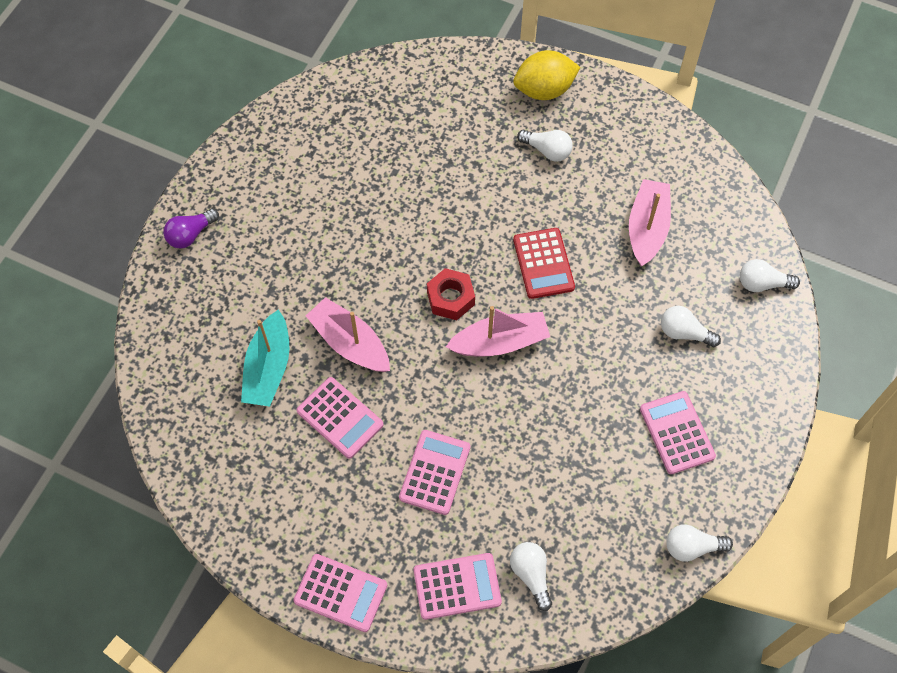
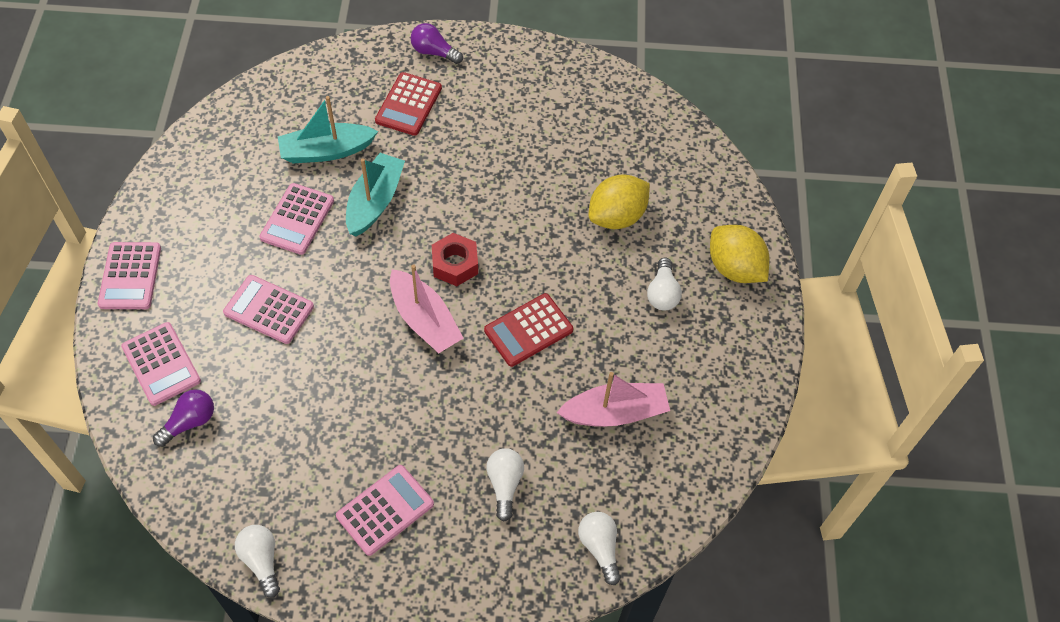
camera: 65 degrees right, 5 degrees down
pink boat [306,297,390,372] -> turquoise boat [346,153,405,236]
pink calculator [399,430,470,515] -> pink calculator turned 150 degrees counterclockwise [223,275,314,344]
white light bulb [510,542,552,611] -> purple light bulb [153,389,214,447]
none -> red calculator [375,72,442,136]
none -> yellow lemon [589,174,650,229]

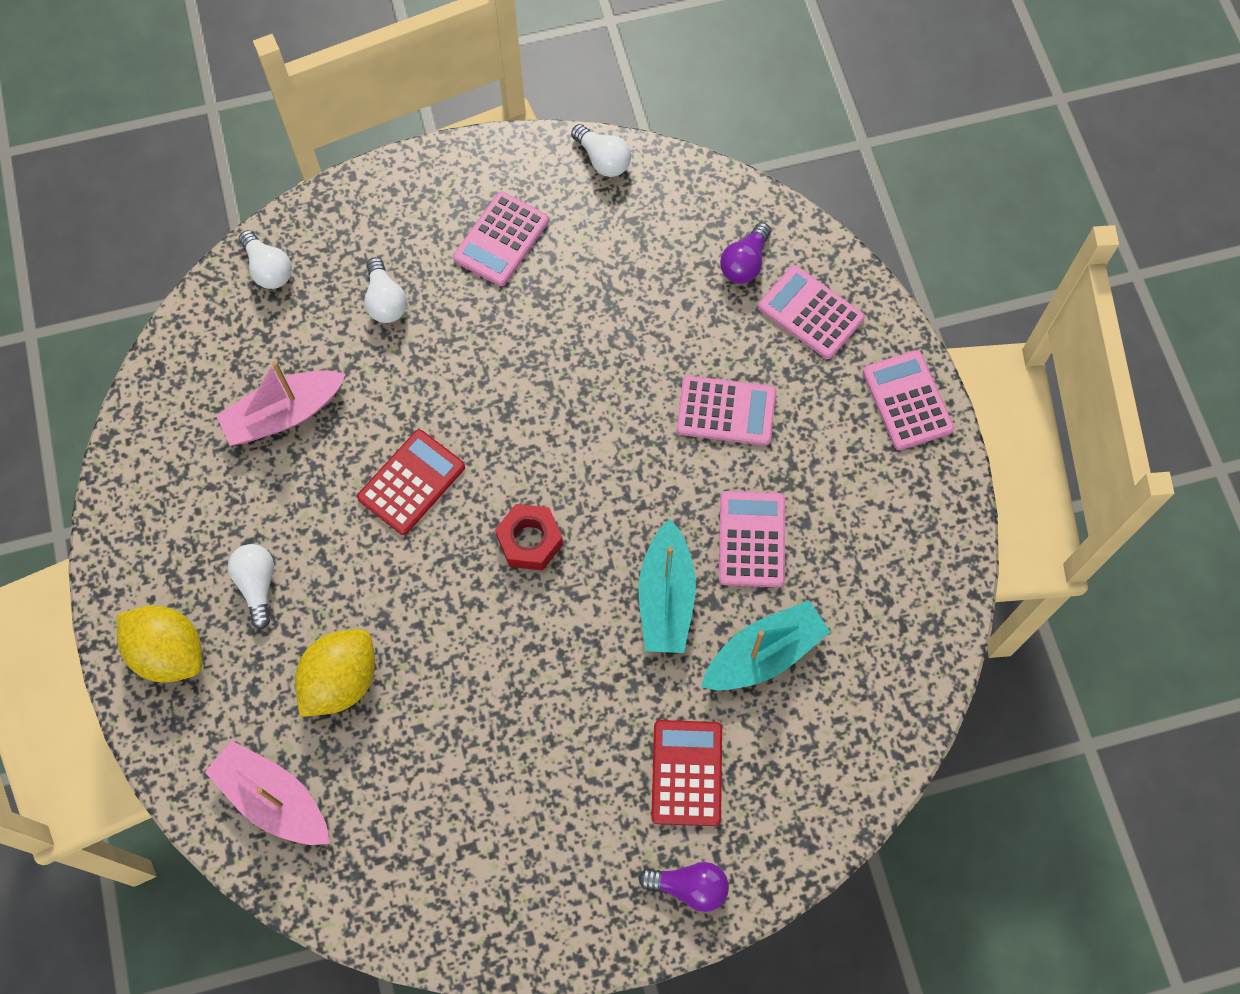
camera: 165 degrees right, 10 degrees up
pink boat [390,264,463,353] -> pink boat moved to [205,740,329,845]

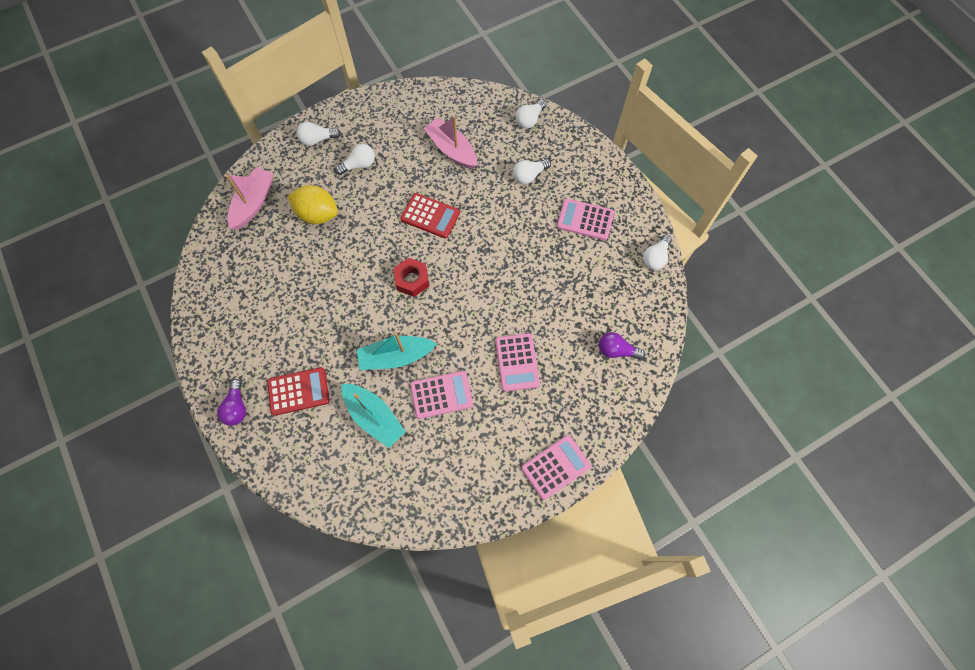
camera: 75 degrees right, 0 degrees up
yellow lemon [117,605,202,682] -> white light bulb [297,122,341,146]
pink calculator [758,265,865,359] -> none

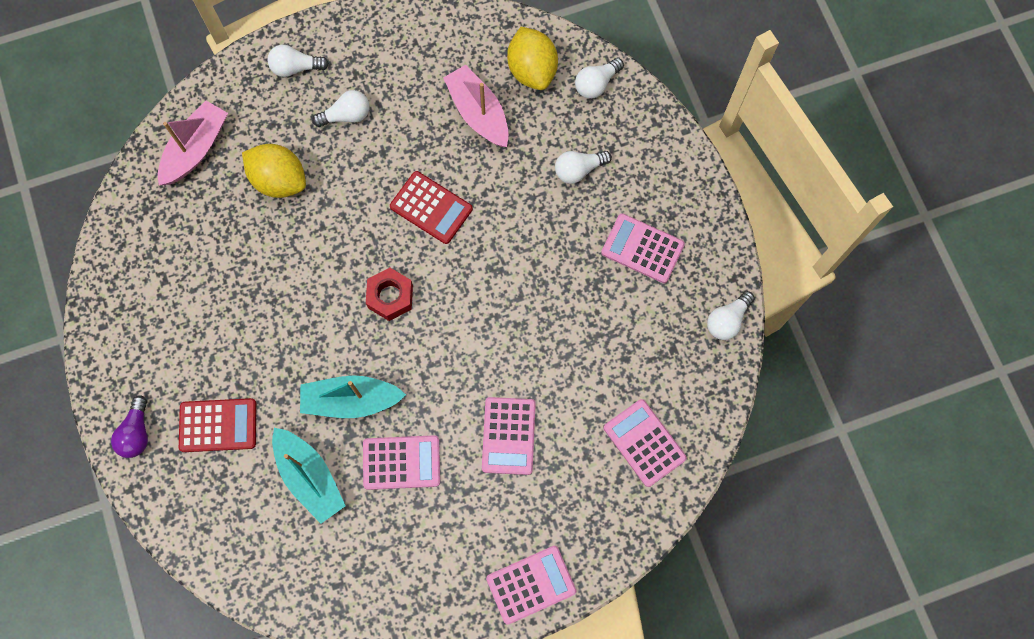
camera: 10 degrees right, 5 degrees up
purple light bulb [599,332,645,360] -> pink calculator [604,399,687,487]
none -> yellow lemon [507,27,558,90]

